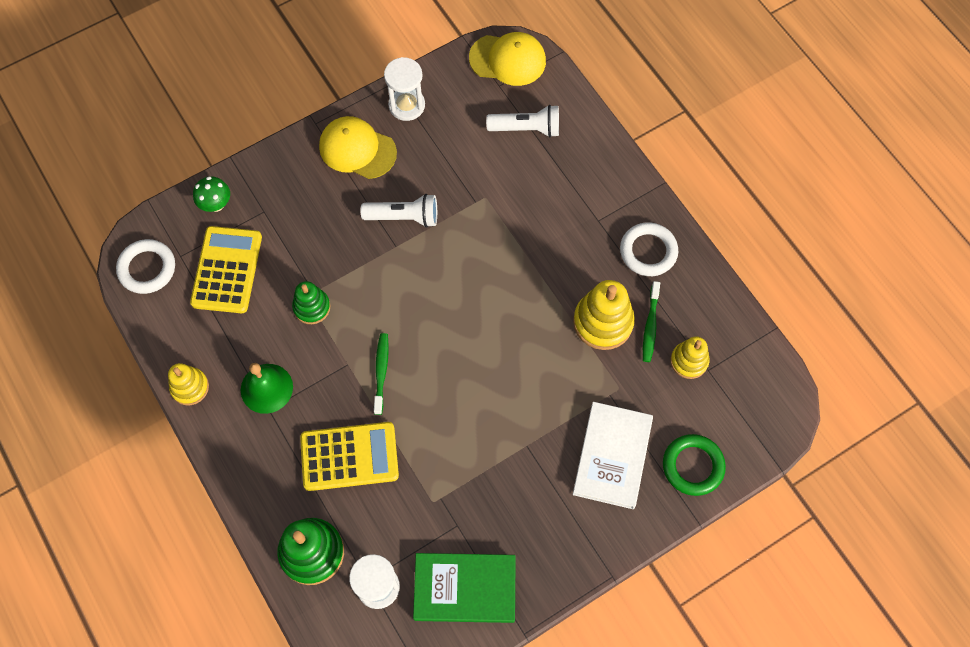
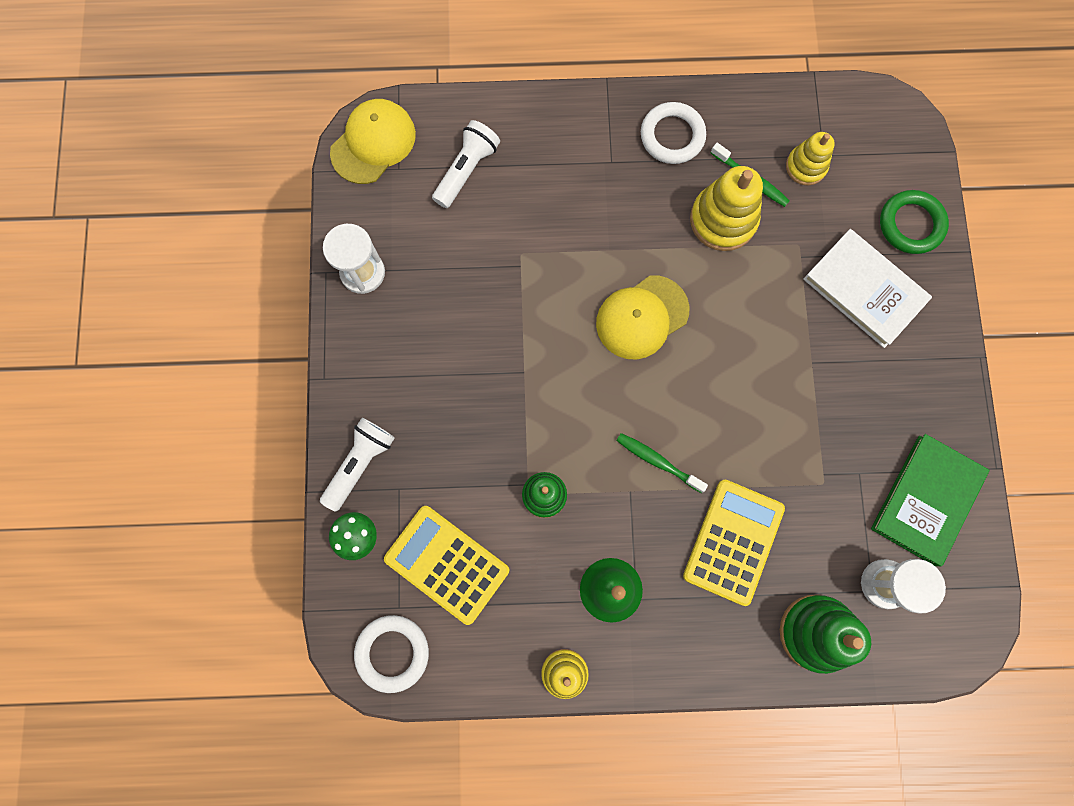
camera: 60 degrees left, 10 degrees up
yellow cap [319,116,397,179] -> yellow cap moved to [596,275,690,360]
white flashlight [361,194,437,228] -> white flashlight moved to [320,418,395,512]

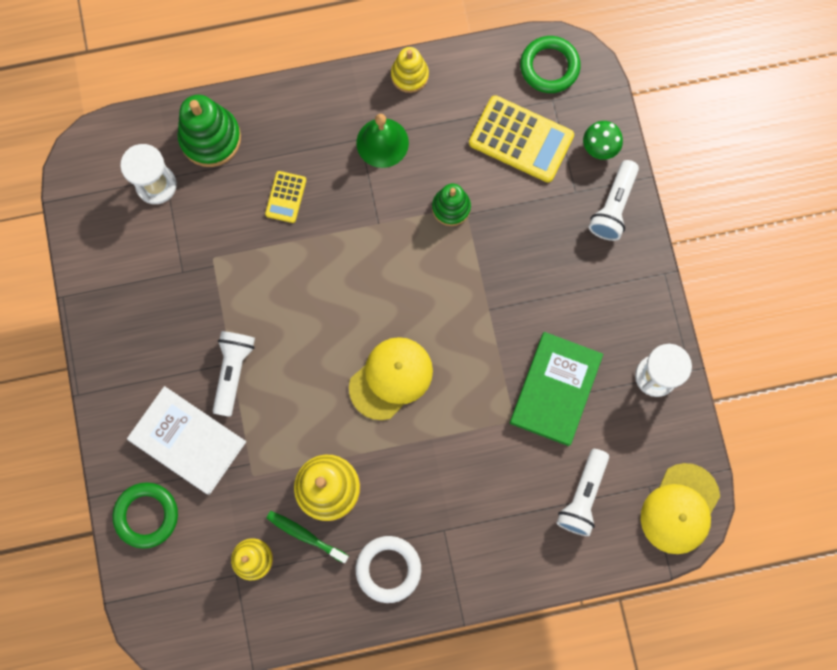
camera: 170 degrees right, 0 degrees up
white ring [354,615,429,693] -> green ring [520,36,581,93]
green toothbrush [616,433,708,493] -> none
yellow calculator [683,480,785,606] -> yellow calculator [265,171,306,223], size x0.52
green book [871,434,989,566] -> green book moved to [510,332,603,446]
none -> white flashlight [213,331,255,417]

